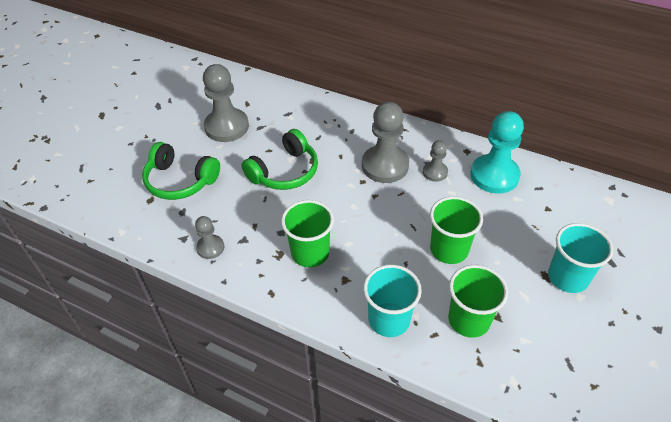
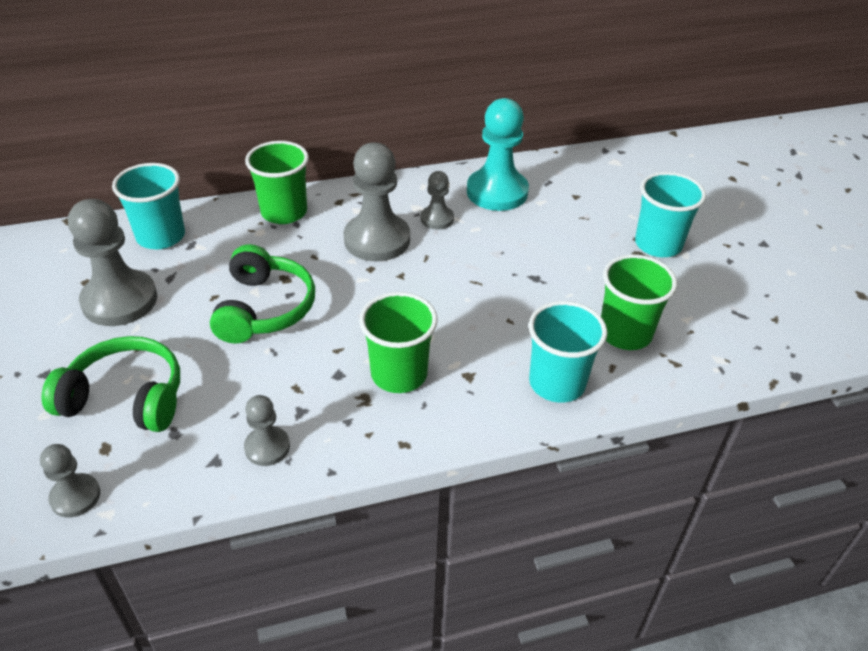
camera: 45 degrees left, 5 degrees down
green headphones [142,142,220,200] -> green headphones turned 150 degrees counterclockwise [41,336,180,432]
green cup [430,196,483,264] -> green cup moved to [245,141,309,224]
none -> grey pawn [40,444,100,518]
none -> turquoise cup [112,163,185,249]

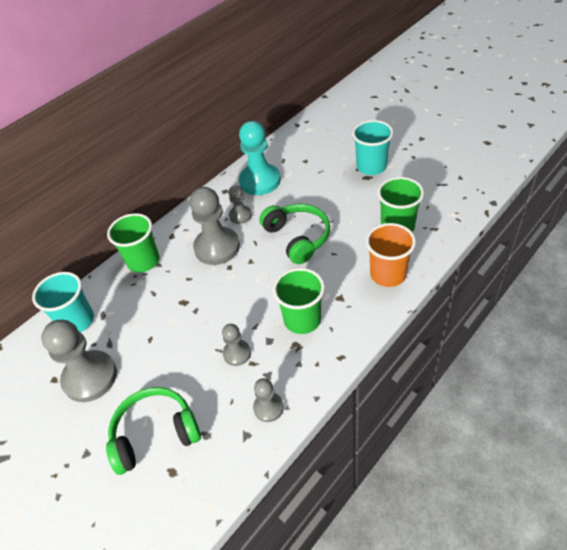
camera: 25 degrees left, 5 degrees up
grey pawn [40,444,100,518] -> grey pawn moved to [222,324,251,366]
green headphones [210,244,315,344] -> green headphones moved to [259,204,330,264]
turquoise cup [529,301,607,403] -> orange cup [366,223,416,287]

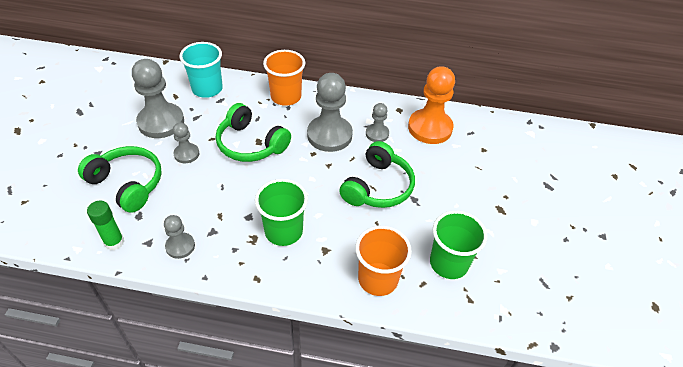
camera: 50 degrees right, 0 degrees up
green cup [107,213,159,273] -> orange cup [263,50,305,106]
grey pawn [222,324,251,366] -> grey pawn moved to [173,122,200,163]
turquoise pawn [239,121,281,195] -> orange pawn [408,66,455,144]
turquoise cup [352,120,394,175] -> none
none -> green glue stick [87,201,124,250]
none -> green headphones [216,103,291,162]

